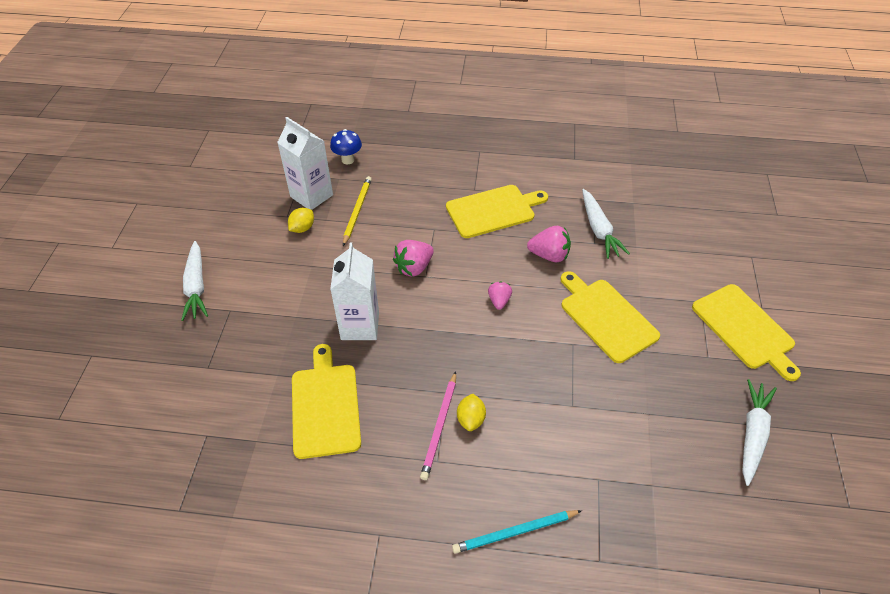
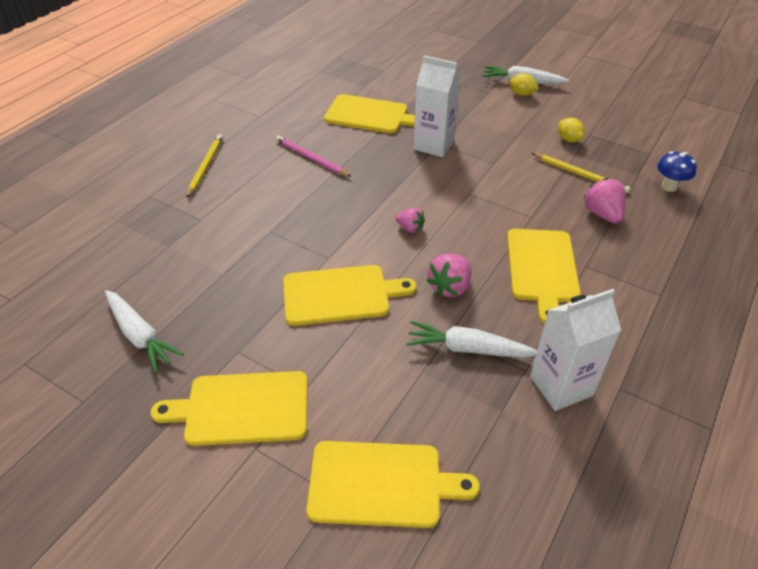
camera: 115 degrees right, 5 degrees down
white carton [277,117,333,210] -> white carton moved to [530,289,621,411]
pink strawberry [393,240,434,277] -> pink strawberry moved to [584,178,625,224]
turquoise pencil [452,510,582,554] -> yellow pencil [187,134,223,198]
yellow lemon [457,394,486,431] -> yellow lemon moved to [509,73,539,96]
none -> yellow cutting board [307,441,480,528]

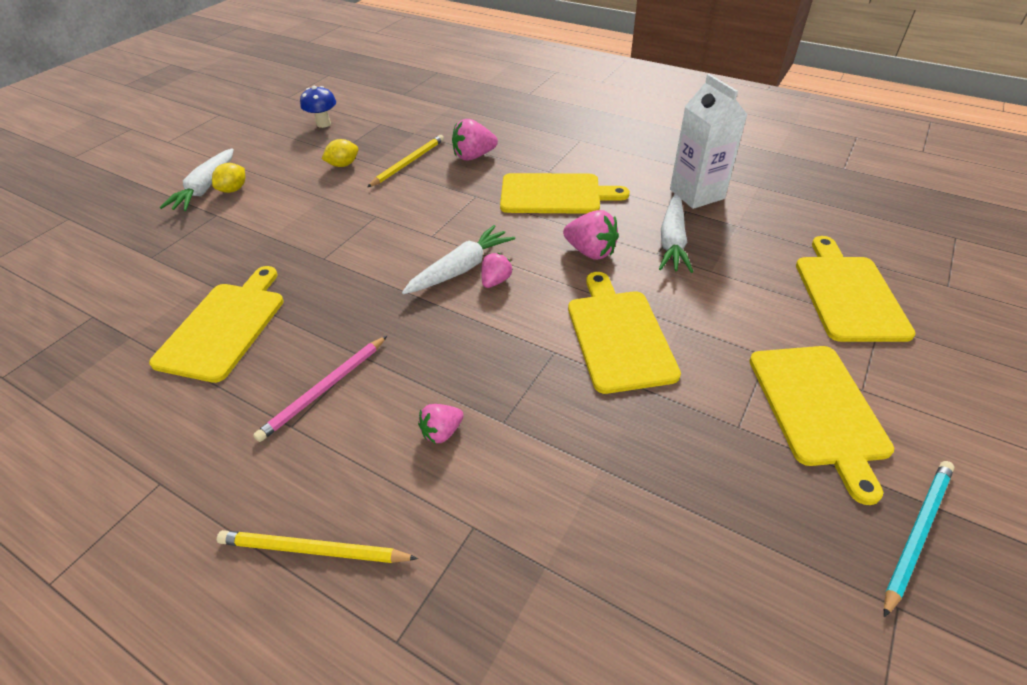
camera: 90 degrees left, 0 degrees up
white carrot [105,290,184,373] -> white carrot moved to [402,225,515,294]
white carton [413,56,461,157] -> none
blue mushroom [657,151,697,192] -> blue mushroom moved to [300,86,336,128]
none -> pink strawberry [418,404,464,444]
none -> turquoise pencil [884,461,955,618]

